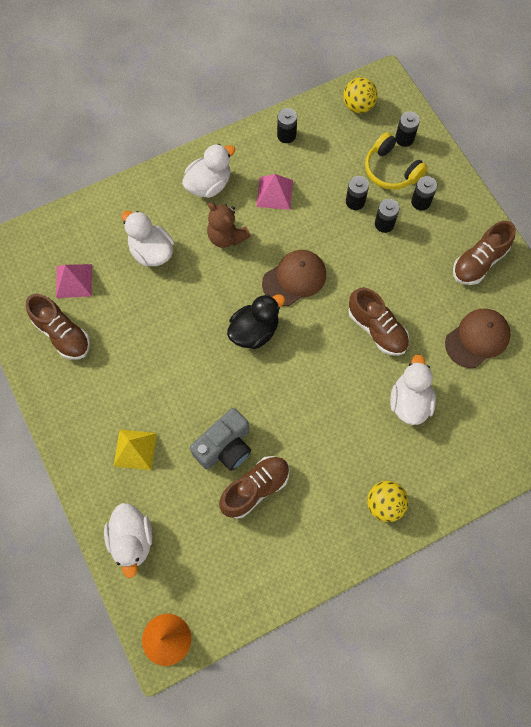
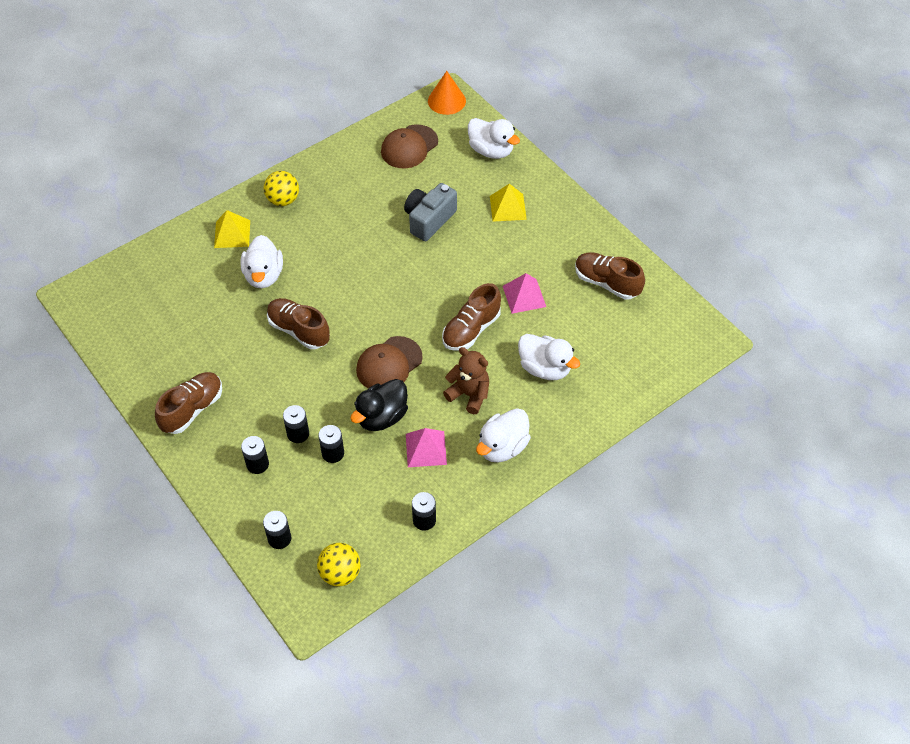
camera: 170 degrees right, 15 degrees down
pink pyramid [56,264,92,298] -> pink pyramid moved to [503,273,546,314]
white duck [104,503,153,578] -> white duck turned 150 degrees clockwise [468,118,520,159]
brown shoe [219,456,290,518] -> brown shoe moved to [442,283,501,351]
black duck [227,294,285,349] -> black duck moved to [351,379,408,431]
yellow headphones [365,132,428,190] -> none
brown cap [445,309,511,368] -> brown cap moved to [381,125,438,168]
none -> yellow pyramid [214,210,250,248]

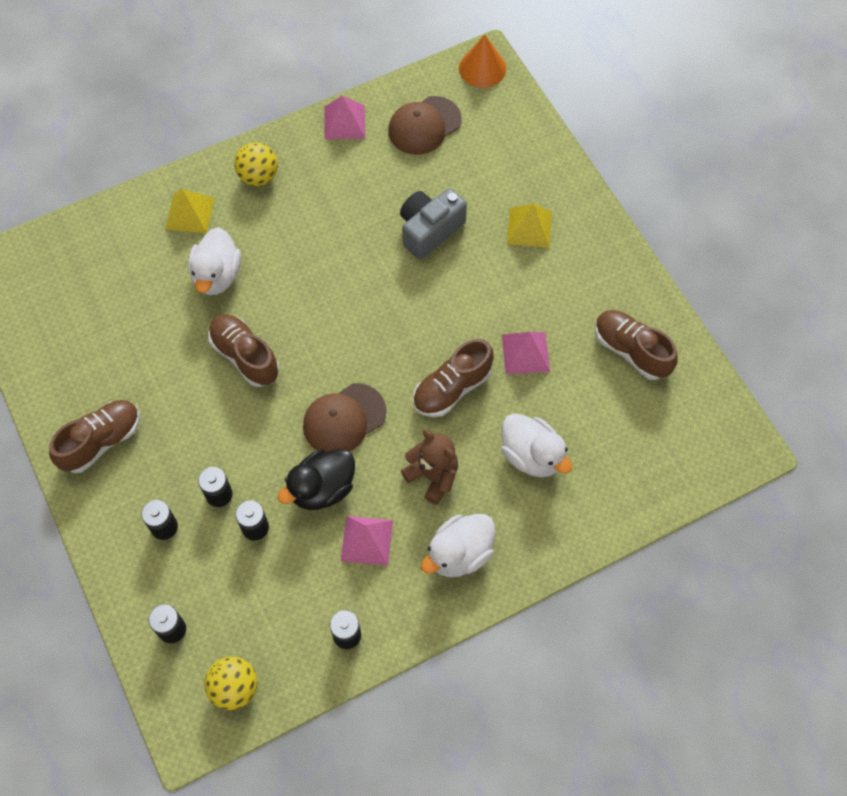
camera: 10 degrees right, 10 degrees up
white duck [468,118,520,159] -> none
none -> pink pyramid [325,96,365,140]

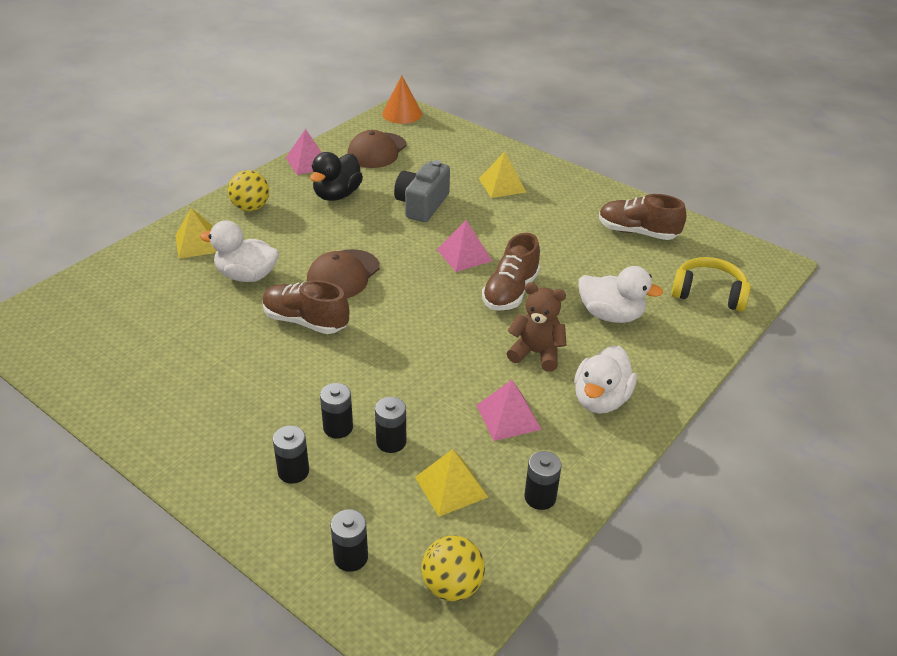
camera: 25 degrees left, 25 degrees down
brown shoe [49,400,140,473] -> none
white duck [188,227,241,295] -> white duck turned 120 degrees clockwise [200,220,279,282]
black duck [278,449,355,510] -> black duck moved to [310,152,363,201]
brown cap [303,383,386,452] -> brown cap moved to [307,249,380,298]
pink pyramid [502,332,550,374] -> pink pyramid moved to [437,220,492,272]
none -> yellow pyramid [415,449,488,517]
none -> yellow headphones [671,257,751,312]

